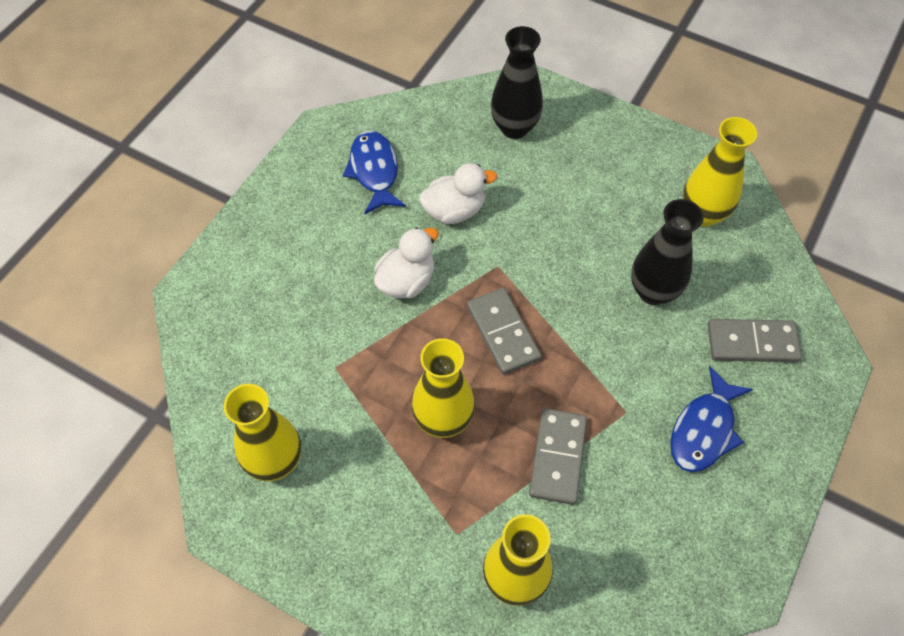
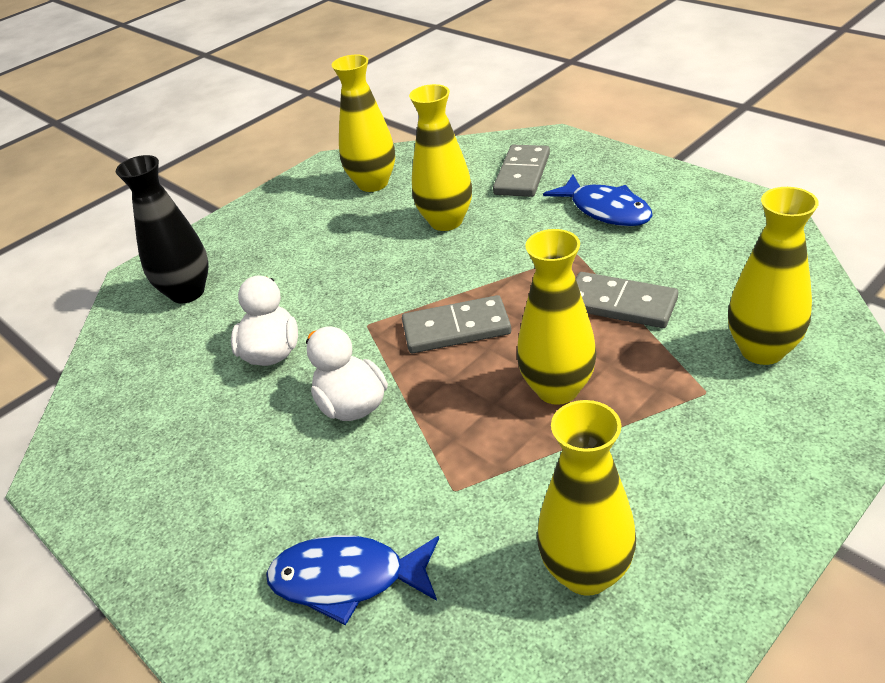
camera: 70 degrees left, 20 degrees down
blue fish [343,131,406,214] -> blue fish moved to [266,535,439,625]
black vase [631,199,704,305] -> yellow vase [409,84,472,231]

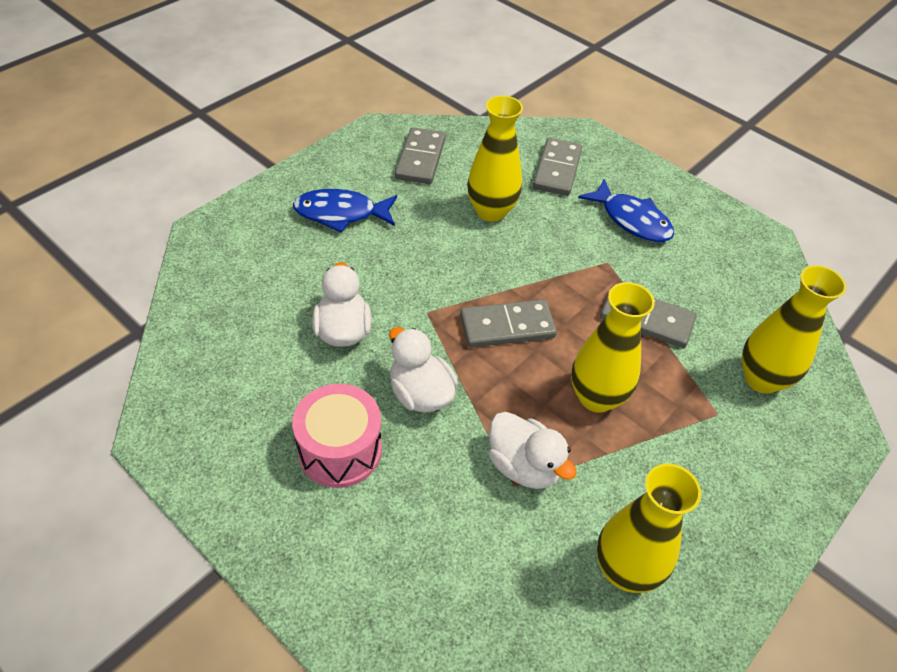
camera: 10 degrees left, 10 degrees up
black vase [116,155,209,303] -> none
blue fish [266,535,439,625] -> blue fish moved to [293,189,397,232]
yellow vase [332,54,395,192] -> grey domino [395,127,446,184]
none -> pink drum [292,384,382,488]
none -> white duck [489,412,577,489]

